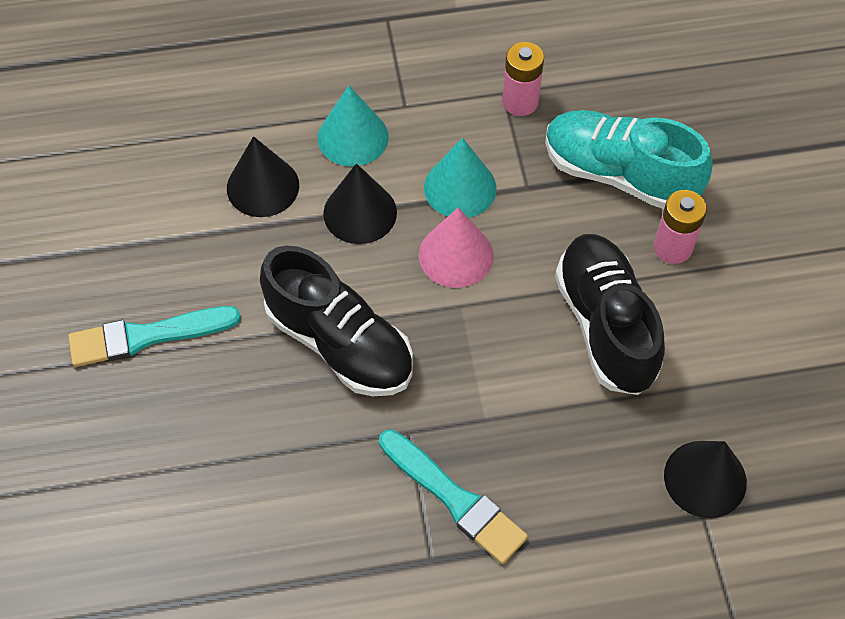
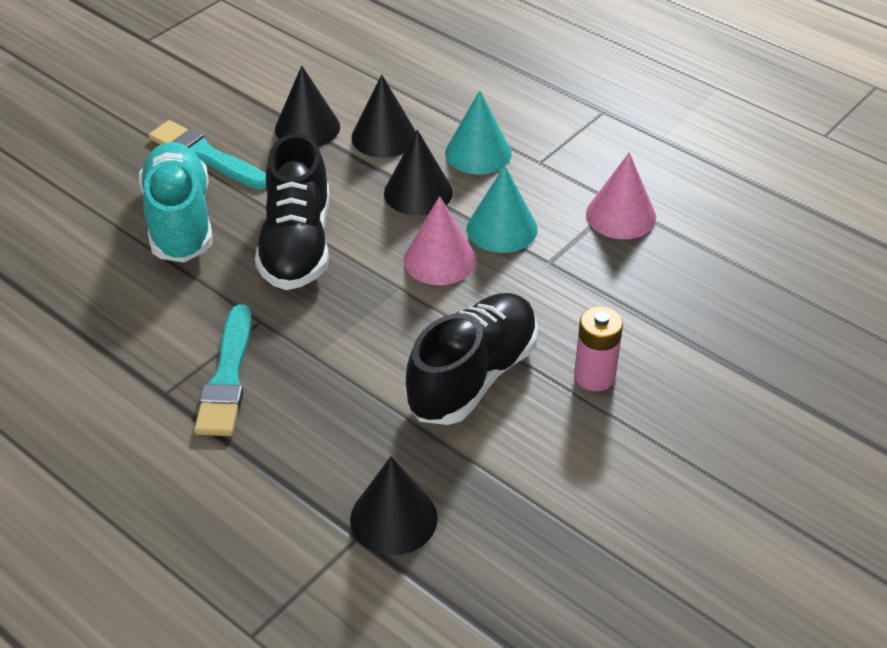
camera: 50 degrees right, 15 degrees down
pink battery [502,42,544,116] -> pink cone [586,152,656,239]
turquoise shoe [545,110,712,209] -> turquoise shoe moved to [139,142,213,262]
none -> black cone [275,66,340,147]

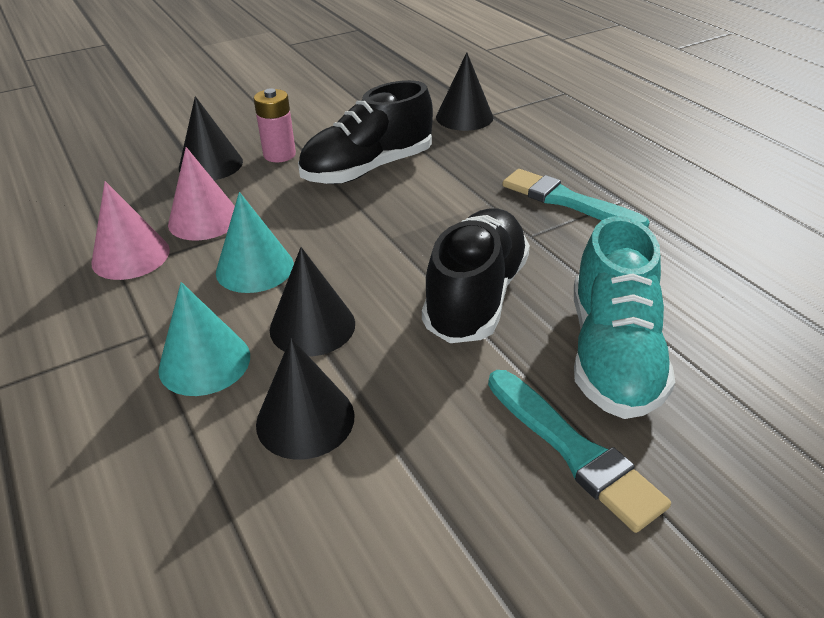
camera: 160 degrees left, 5 degrees down
turquoise brush [194,304,252,436] -> turquoise brush turned 75 degrees counterclockwise [502,169,650,227]
black cone [275,66,340,147] -> black cone moved to [179,96,243,180]
pink cone [404,196,476,285] -> pink cone moved to [168,147,235,240]

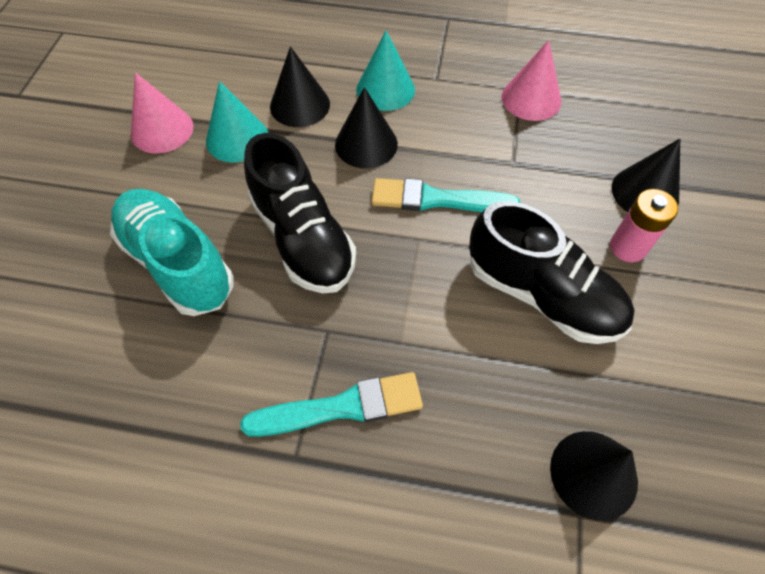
camera: 130 degrees right, 20 degrees up
pink cone [168,147,235,240] -> pink cone moved to [131,72,193,154]
turquoise cone [216,192,294,293] -> turquoise cone moved to [206,81,268,163]
black shoe [298,80,433,184] -> black shoe turned 120 degrees clockwise [469,201,635,344]
turquoise brush [488,370,671,533] -> turquoise brush moved to [372,178,520,212]

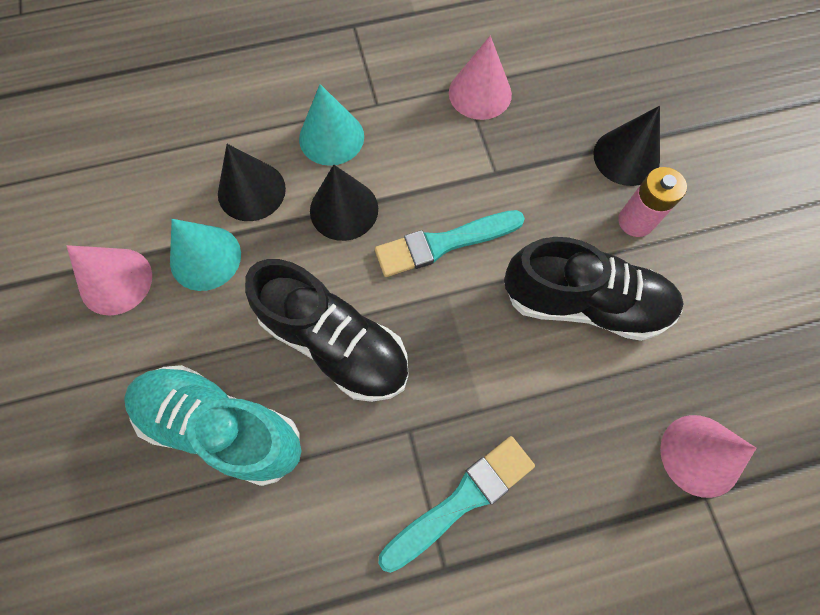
camera: 25 degrees left, 10 degrees up
black cone [550,431,638,521] -> pink cone [660,415,756,498]

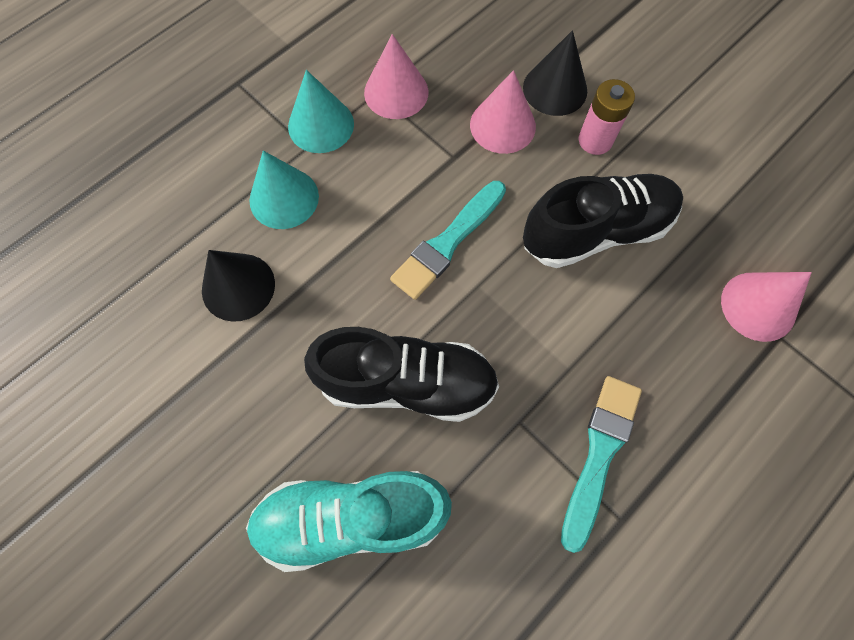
camera: 30 degrees left, 0 degrees up
pink cone [66,245,152,316] -> pink cone moved to [470,70,536,154]
turquoise cone [170,219,241,291] -> turquoise cone moved to [288,70,354,153]
black cone [310,164,378,241] -> none

